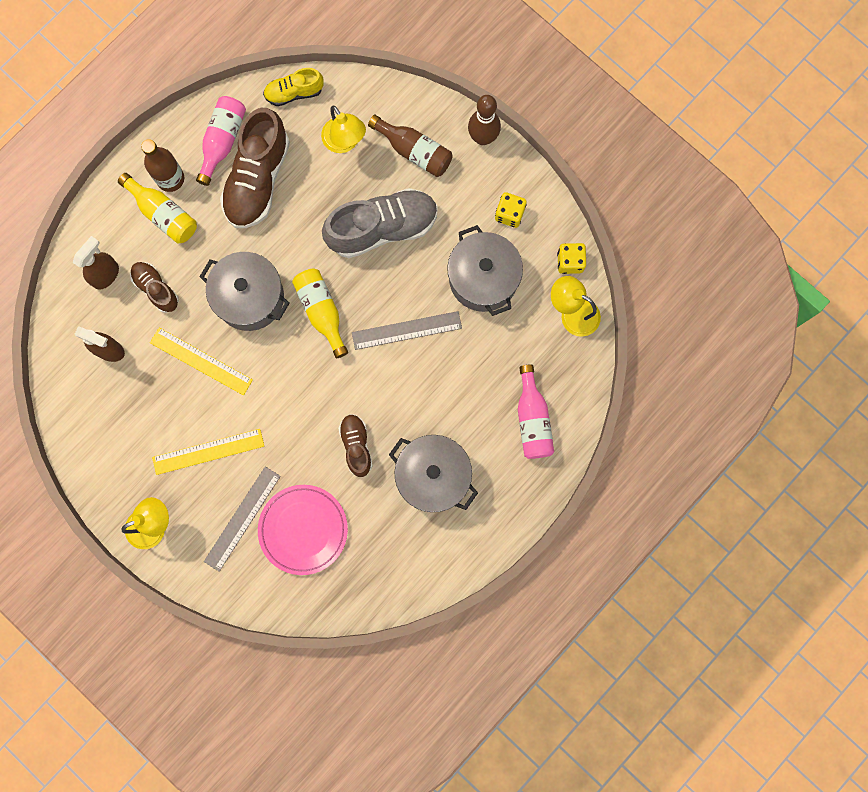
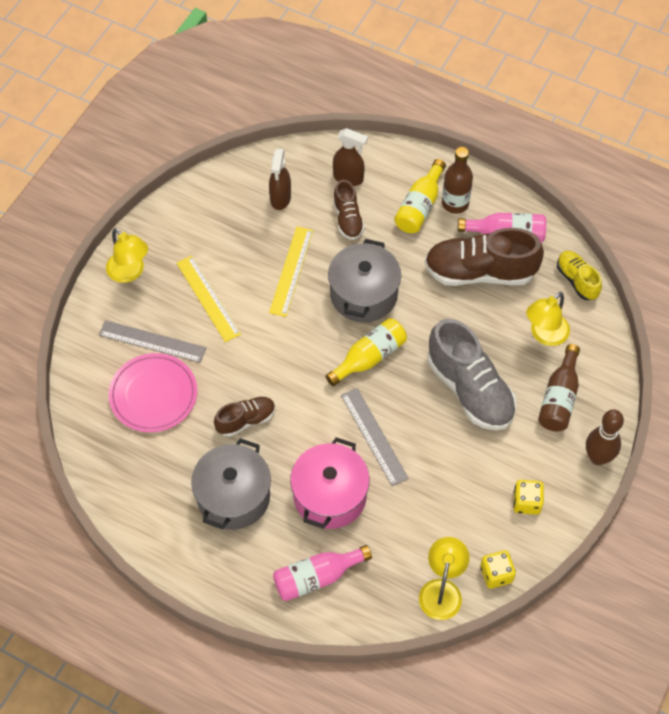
camera: 75 degrees right, 20 degrees down
brown shoe [130,262,179,313] -> brown shoe turned 135 degrees clockwise [333,180,365,240]
grey pot [447,225,523,316] -> none
none -> pink pot [290,437,370,529]

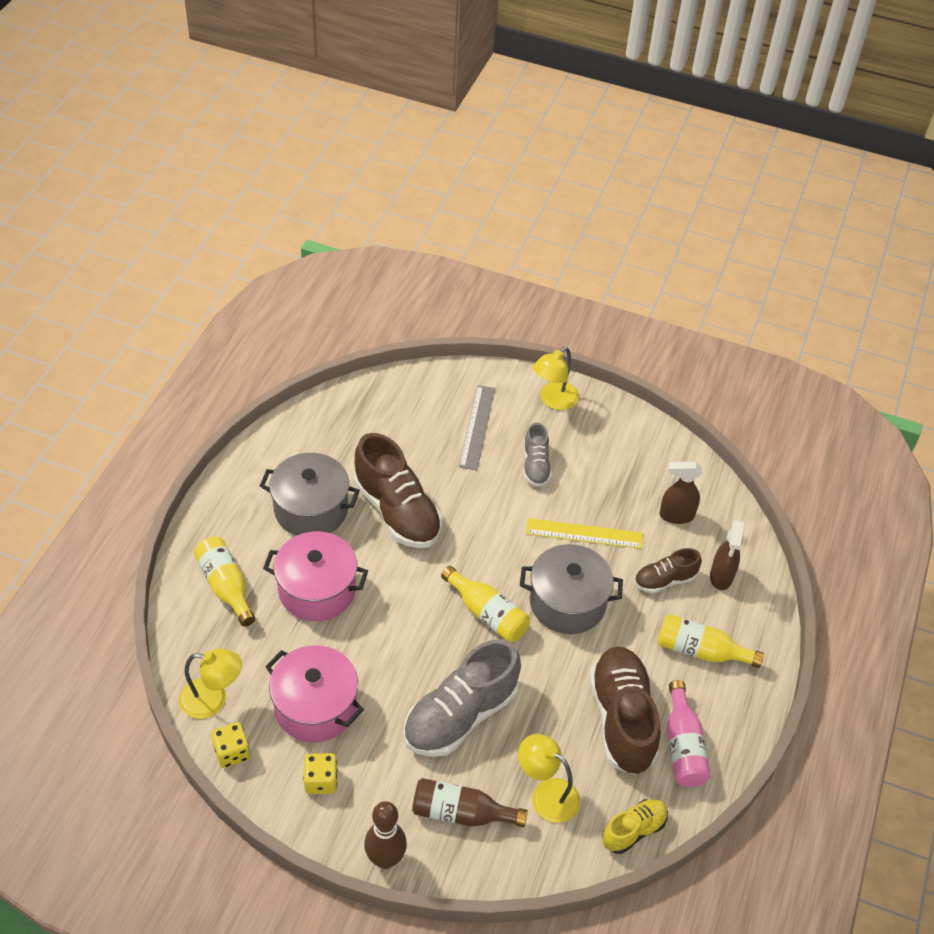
camera: 80 degrees right, 10 degrees down
pink plate [108,353,197,432] -> none
yellow ruler [177,256,241,342] -> grey shoe [524,422,552,487]
brown shoe [214,396,275,437] -> brown shoe [354,433,442,548], size x1.87
pink bottle [273,545,372,601] -> yellow bottle [194,537,256,627]
grey ruler [341,388,409,486] -> none
brown bottle [442,147,473,214] -> none
none -> pink pot [265,645,364,743]

